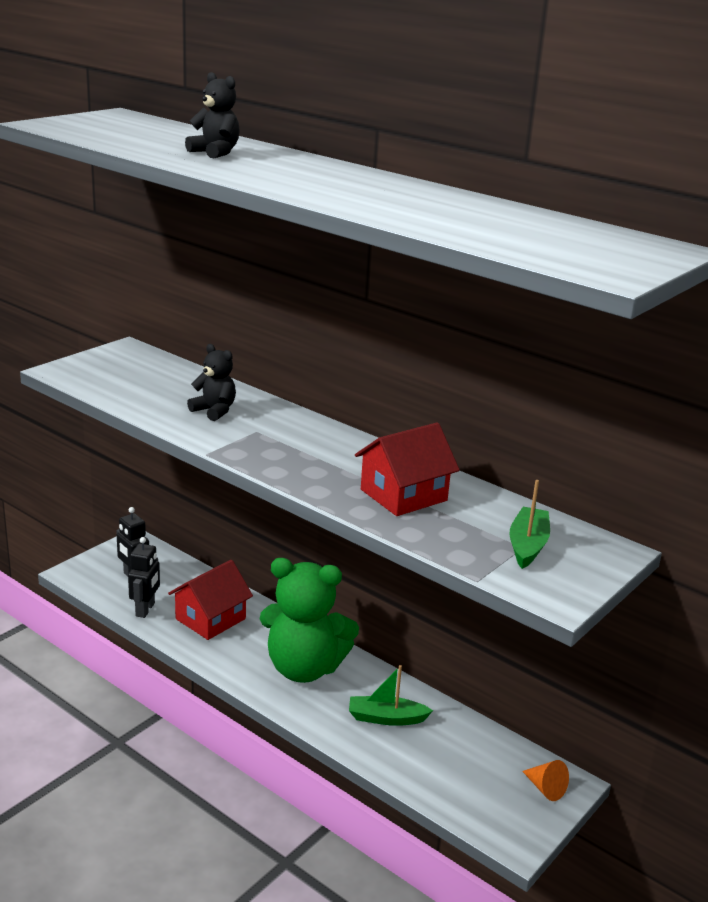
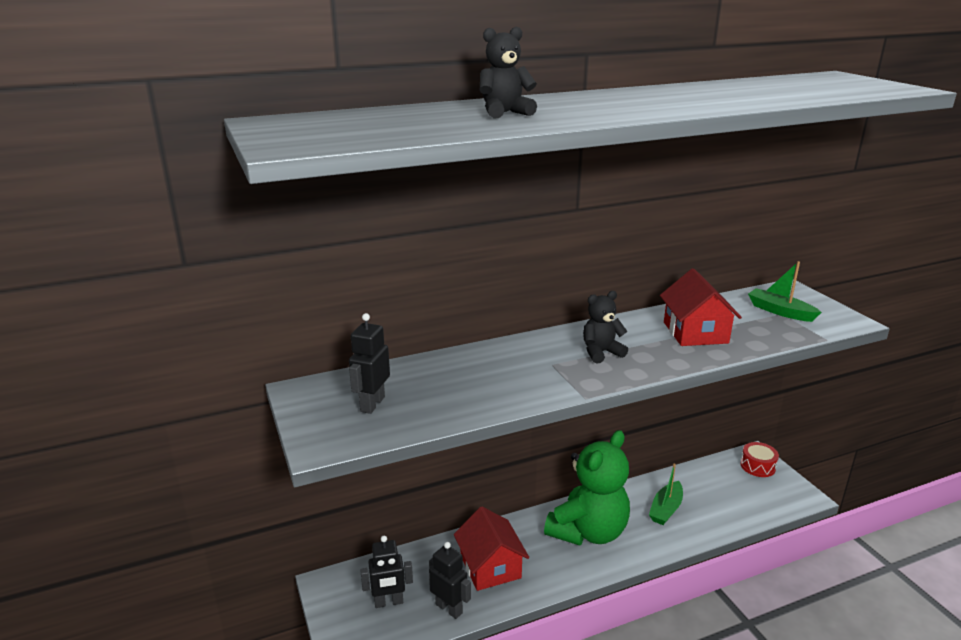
camera: 60 degrees left, 0 degrees up
black teddy bear [187,344,236,421] -> black teddy bear moved to [583,291,628,364]
orange cone [522,760,569,801] -> red drum [740,442,779,477]
none -> black robot [349,313,390,414]

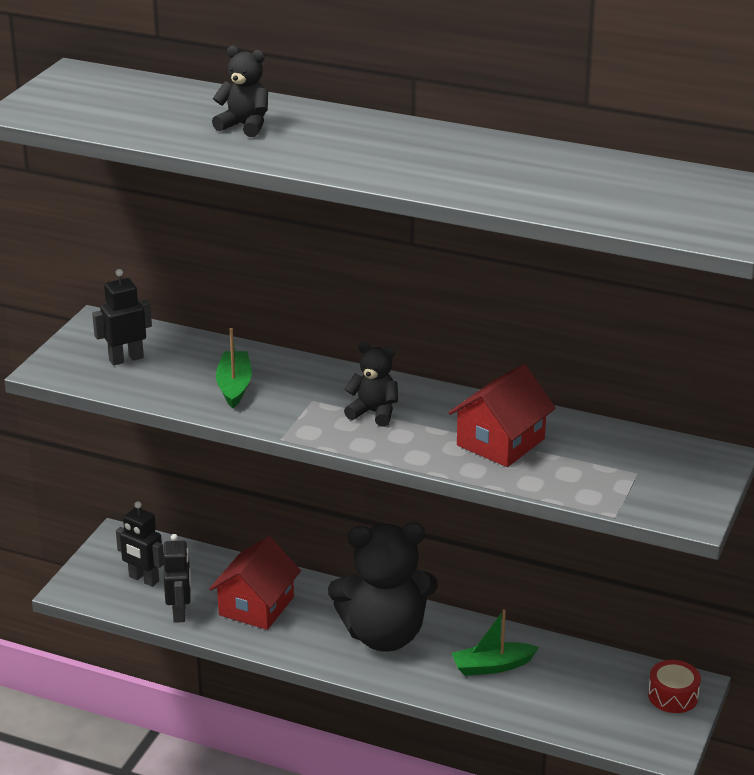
camera: 45 degrees right, 5 degrees up
green teddy bear [544,430,630,546] -> black teddy bear [328,523,438,652]
green boat [748,261,822,322] -> green boat moved to [216,328,252,408]

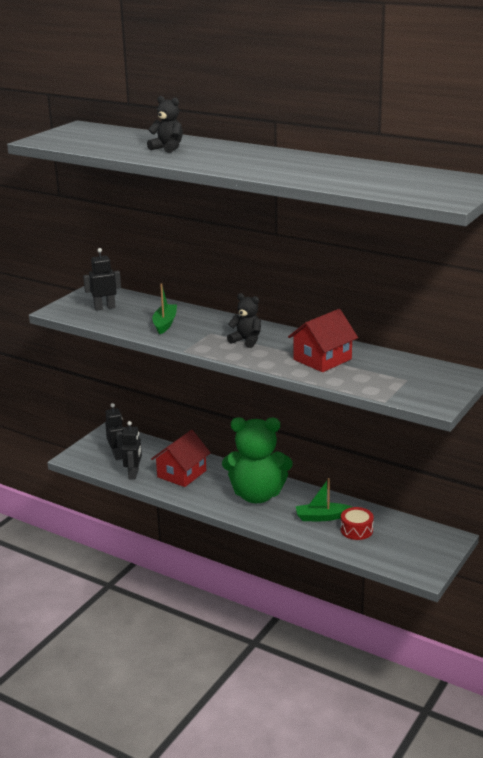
camera: 10 degrees right, 5 degrees down
black robot [116,501,164,587] -> black robot turned 150 degrees counterclockwise [105,403,124,460]
black teddy bear [328,523,438,652] -> green teddy bear [222,417,292,503]
red drum [648,660,701,713] -> red drum moved to [340,507,374,540]

